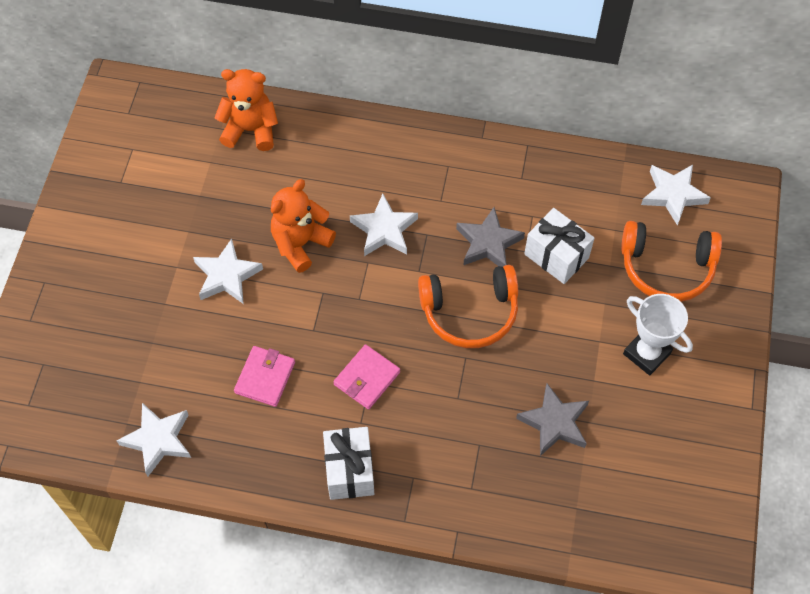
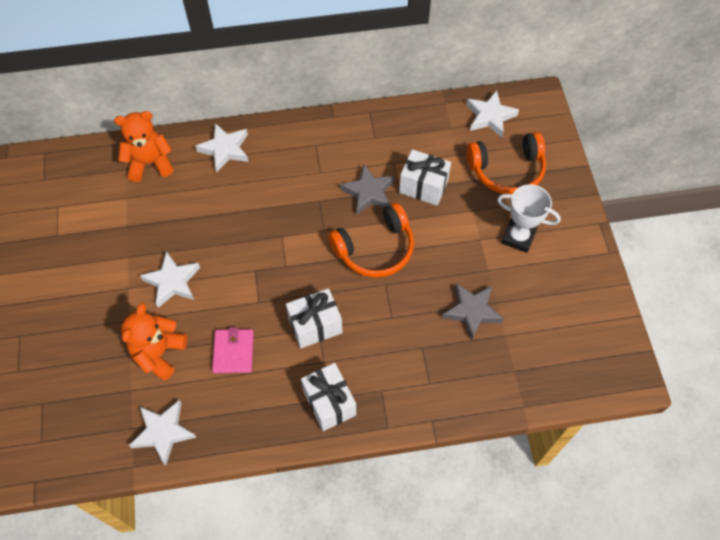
camera: 20 degrees left, 0 degrees up
orange teddy bear [271,179,336,273] -> orange teddy bear moved to [121,303,187,381]
pink wallet [333,344,400,410] -> white gift [286,288,342,348]
white star [350,194,418,256] -> white star moved to [195,123,248,172]

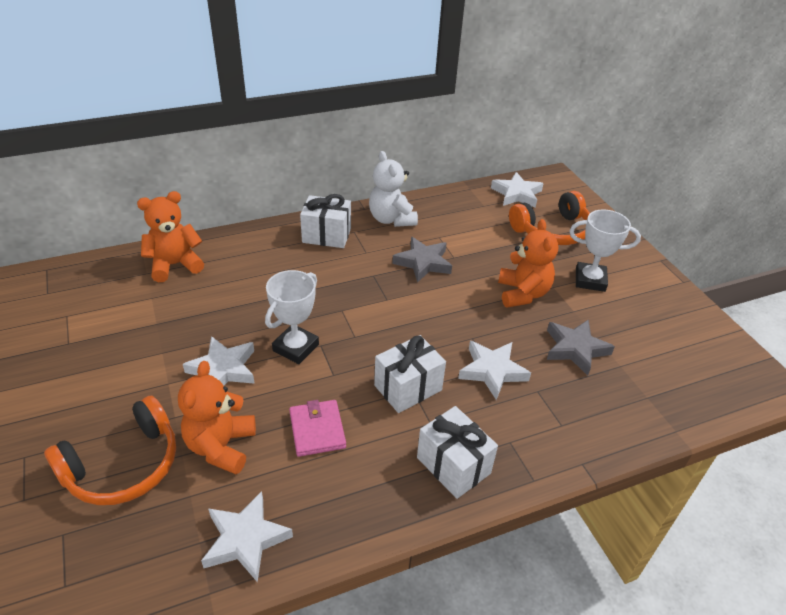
camera: 15 degrees left, 20 degrees down
white star [195,123,248,172] -> white star moved to [458,341,531,400]
orange headphones [328,203,414,278] -> orange headphones moved to [44,396,176,505]
white gift [399,149,451,206] -> white gift moved to [300,194,351,248]
none -> white trophy [265,270,319,364]
none -> white teddy bear [369,151,418,227]
none -> orange teddy bear [498,219,558,308]

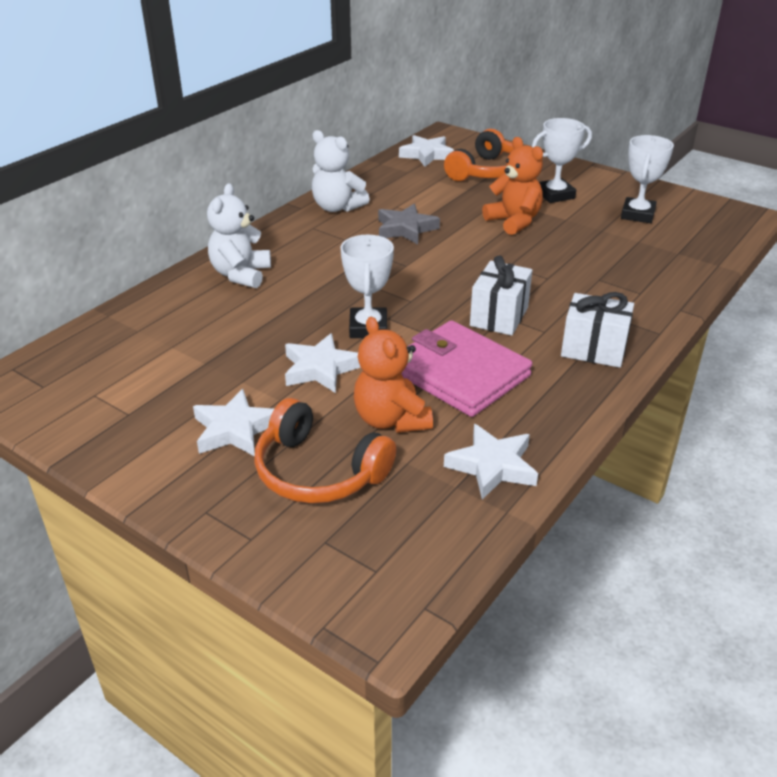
camera: 30 degrees left, 5 degrees down
orange headphones [44,396,176,505] -> orange headphones turned 105 degrees clockwise [254,398,396,503]
orange teddy bear [137,191,204,282] -> none
pink wallet [289,400,346,457] -> pink wallet [401,320,532,417], size x1.83
white gift [300,194,351,248] -> none
white star [458,341,531,400] -> white star moved to [193,389,274,456]
grey star [547,320,615,376] -> none
none -> white teddy bear [207,183,271,288]
none -> white trophy [621,135,674,223]

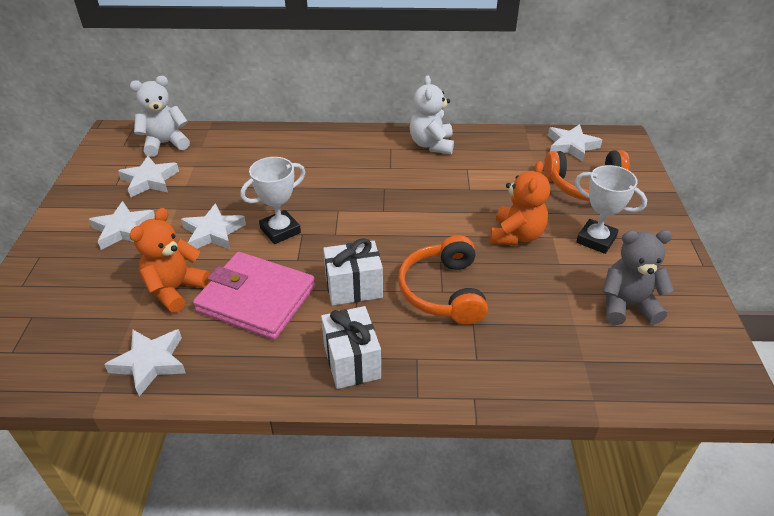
camera: 55 degrees right, 5 degrees up
white teddy bear [207,183,271,288] -> white teddy bear moved to [130,76,190,157]
orange headphones [254,398,396,503] -> orange headphones moved to [398,235,488,325]
grey star [378,204,440,244] -> none
pink wallet [401,320,532,417] -> pink wallet turned 75 degrees counterclockwise [193,252,315,340]
white trophy [621,135,674,223] -> grey teddy bear [602,230,674,325]
none -> white star [118,156,179,197]

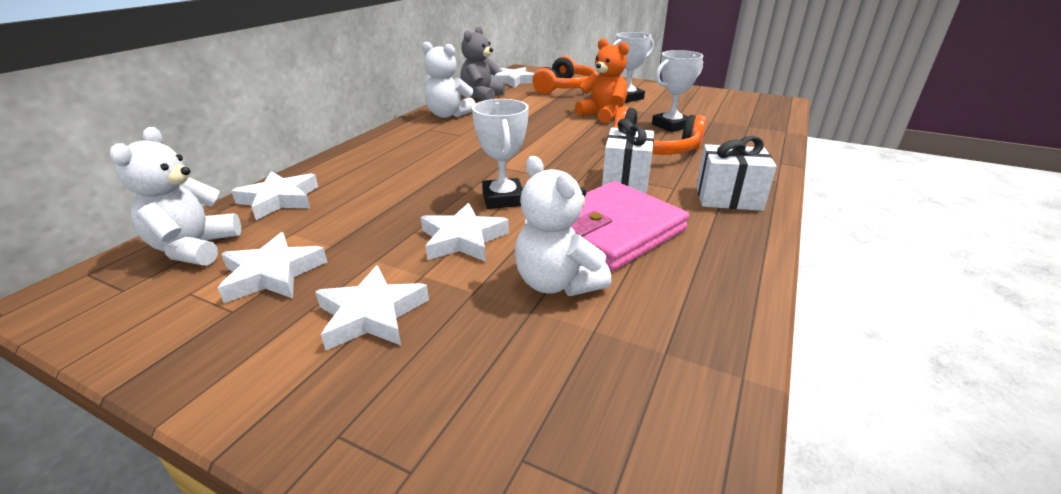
camera: 65 degrees left, 10 degrees down
white star [104,329,186,397] -> white star moved to [231,171,318,220]
orange teddy bear [130,208,210,313] -> white teddy bear [515,156,612,296]
grey teddy bear [602,230,674,325] -> grey teddy bear moved to [460,26,505,101]
none -> white trophy [652,50,703,132]

